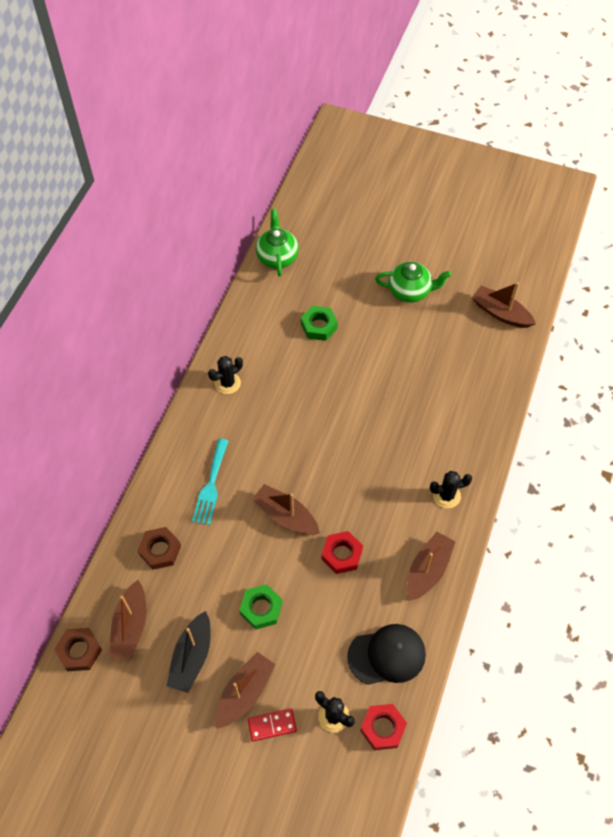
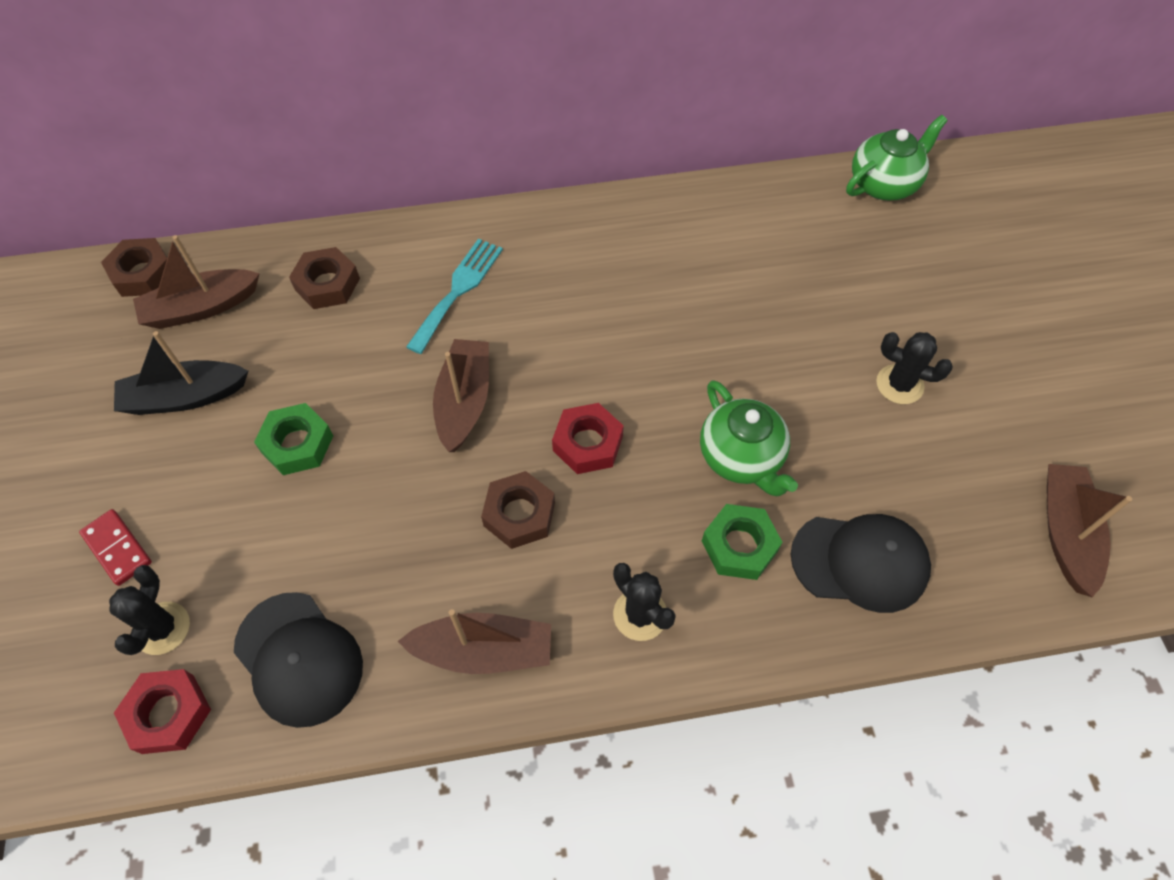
camera: 60 degrees right, 0 degrees up
turquoise fork [192,438,228,525] -> turquoise fork turned 135 degrees clockwise [406,239,503,354]
black cactus [208,356,243,394] -> black cactus moved to [876,332,953,404]
brown boat [215,652,276,729] -> none
green nut [301,306,338,341] -> green nut moved to [702,504,783,580]
red nut [322,531,363,574] -> red nut moved to [552,403,624,474]
green teapot [375,262,451,303] -> green teapot moved to [700,380,798,496]
none -> brown nut [481,471,555,549]
none -> black cap [791,514,931,613]

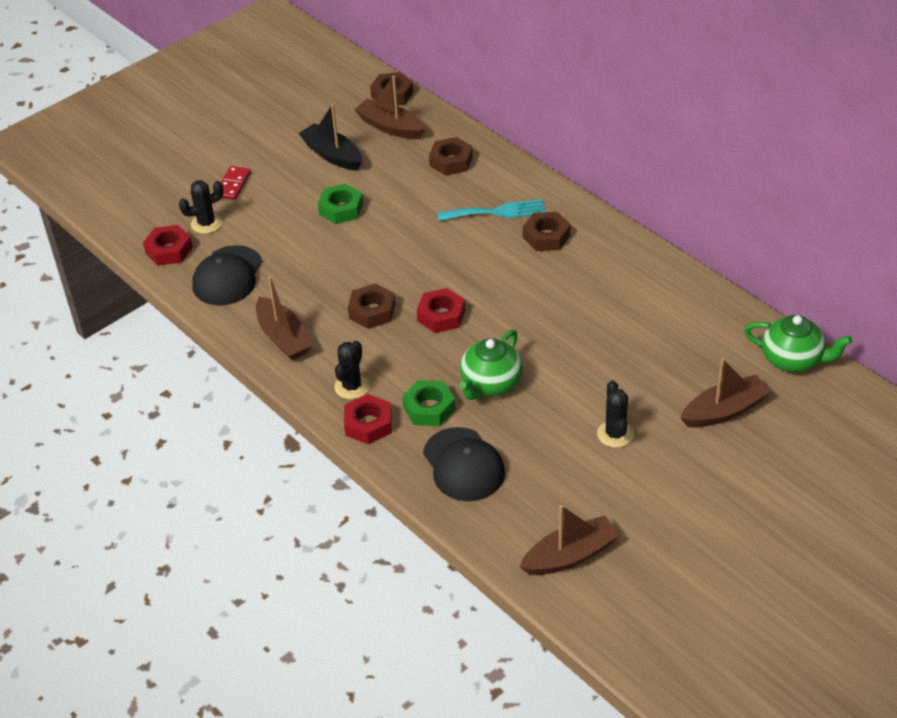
camera: 60 degrees right, 15 degrees down
brown boat [433,339,489,452] -> brown boat moved to [681,358,772,427]
none -> red nut [344,394,392,445]
none -> brown nut [523,212,570,251]

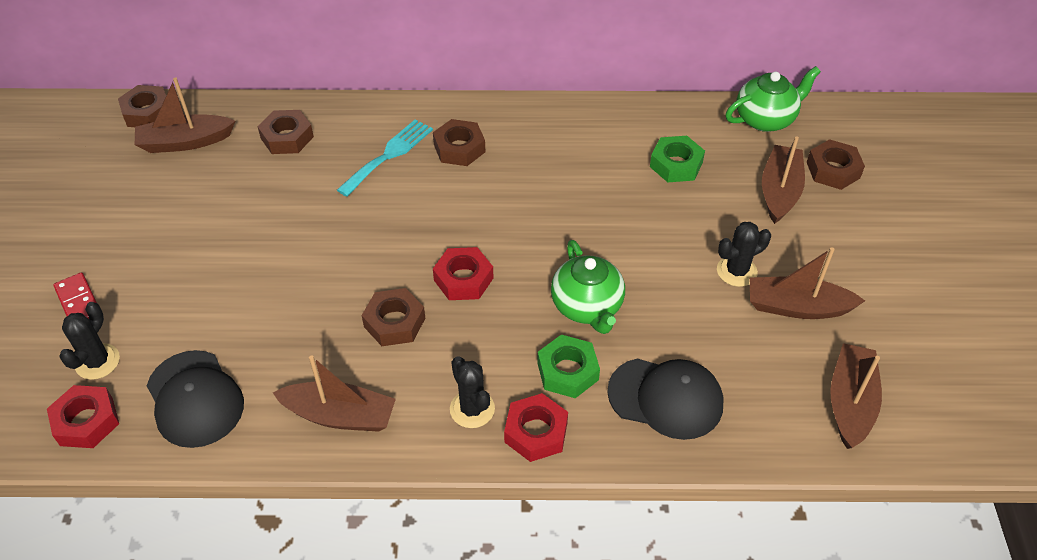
camera: 50 degrees left, 5 degrees up
black boat [298,104,362,171] -> none
green nut [318,183,363,224] -> green nut moved to [650,136,705,182]
black cactus [597,380,634,448] -> black cactus turned 60 degrees counterclockwise [717,222,771,287]
none -> brown boat [750,247,865,319]
none -> brown nut [807,139,865,190]

